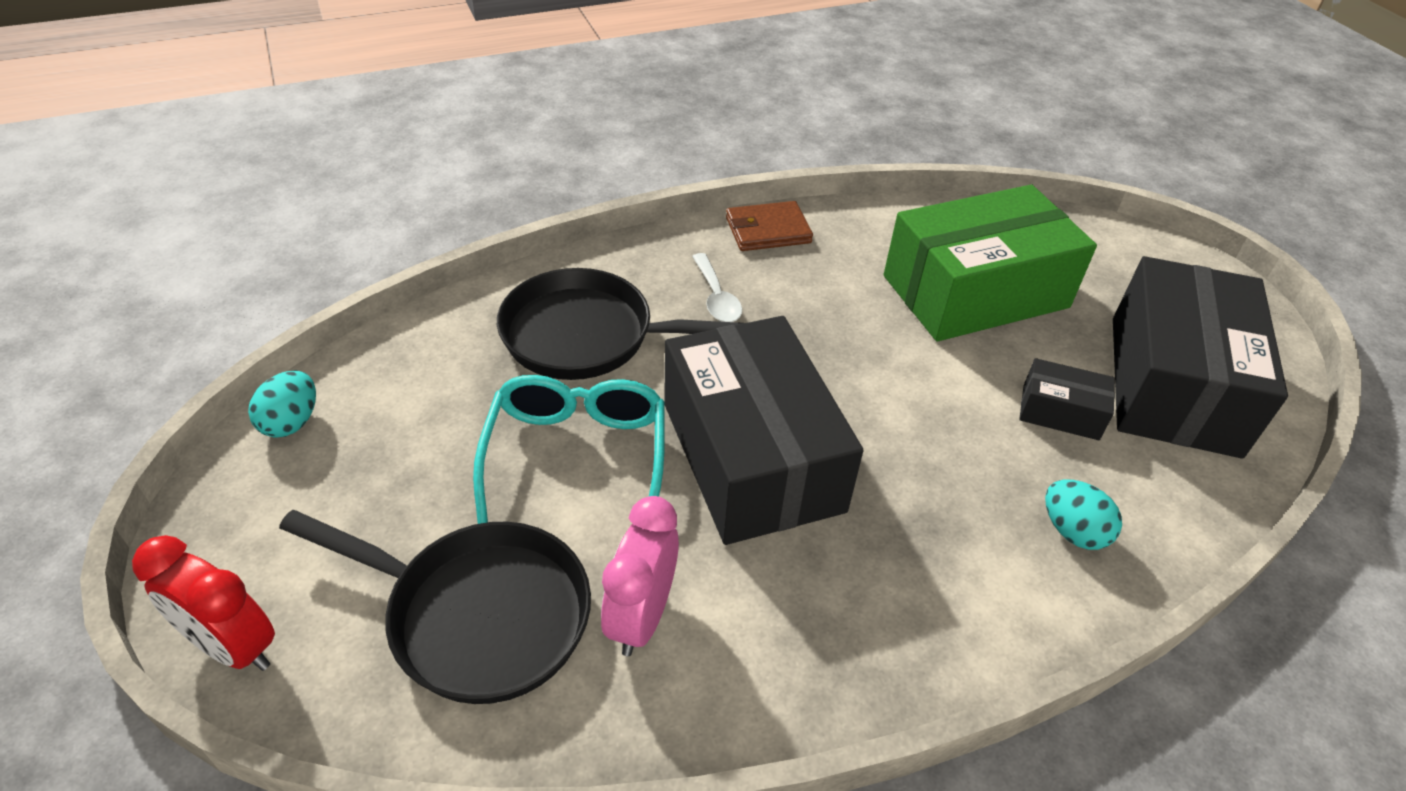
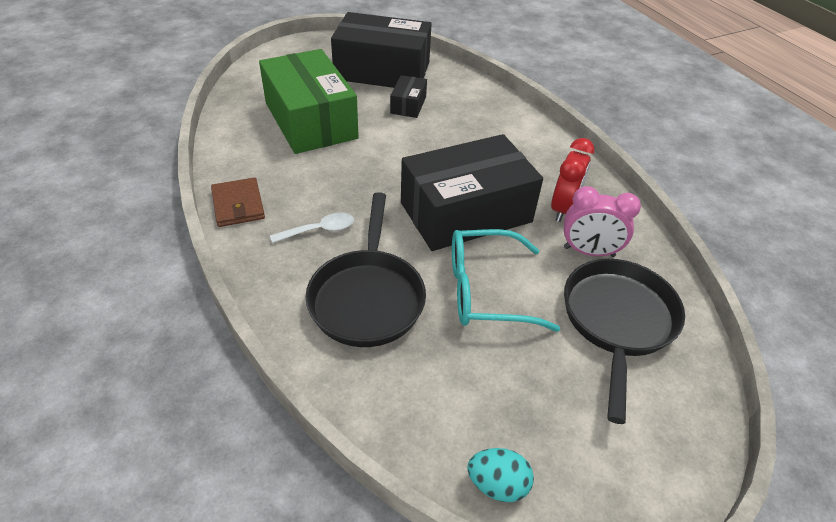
camera: 95 degrees left, 0 degrees up
red clock [132,535,275,671] -> red clock moved to [551,138,595,222]
turquoise egg [1045,480,1122,550] -> none

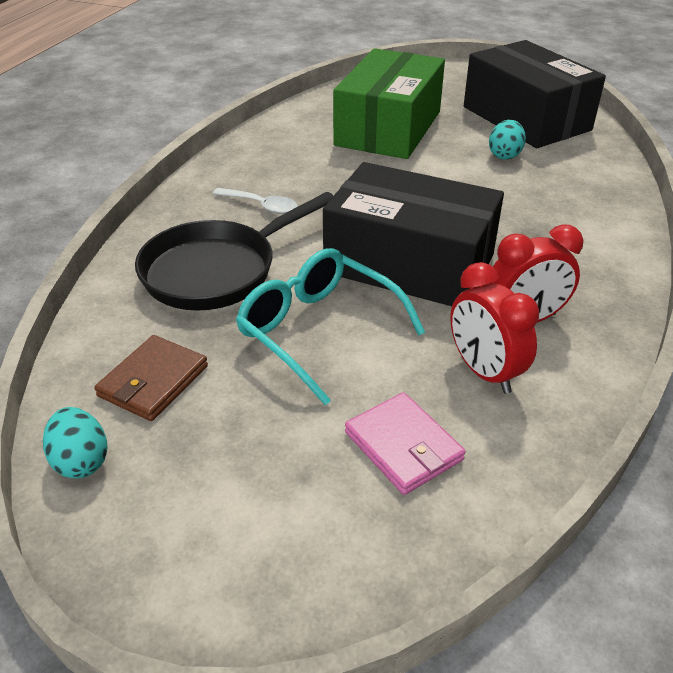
camera: 50 degrees right, 5 degrees down
brown wallet [211,178,265,227] -> brown wallet moved to [94,335,208,421]
black box [390,75,427,118] -> turquoise egg [489,120,526,160]
pink clock [564,186,641,257] -> red clock [450,262,539,394]
black pan [564,259,685,424] -> pink wallet [345,392,466,495]

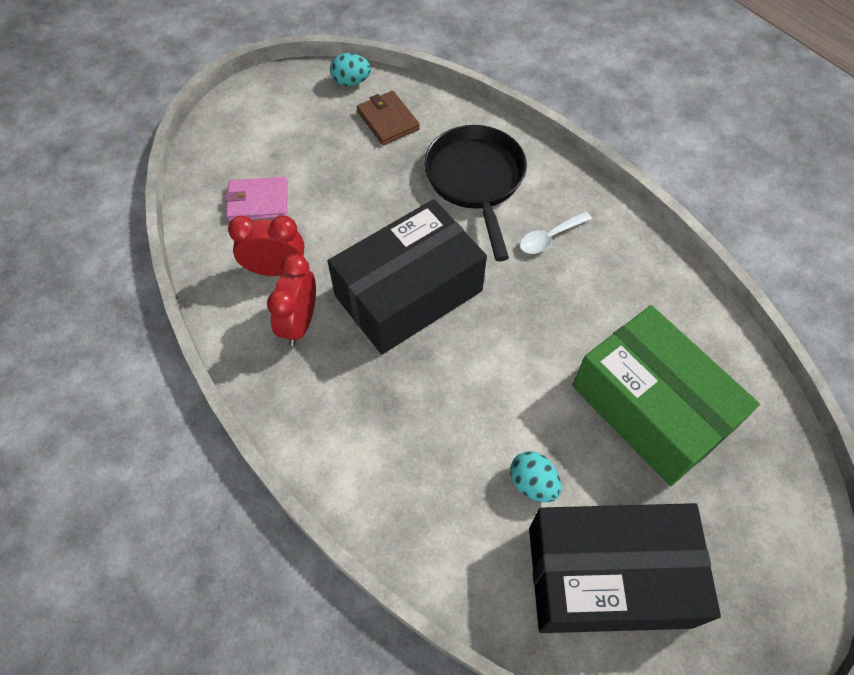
camera: 120 degrees right, 20 degrees up
turquoise glasses [236,248,425,405] -> none

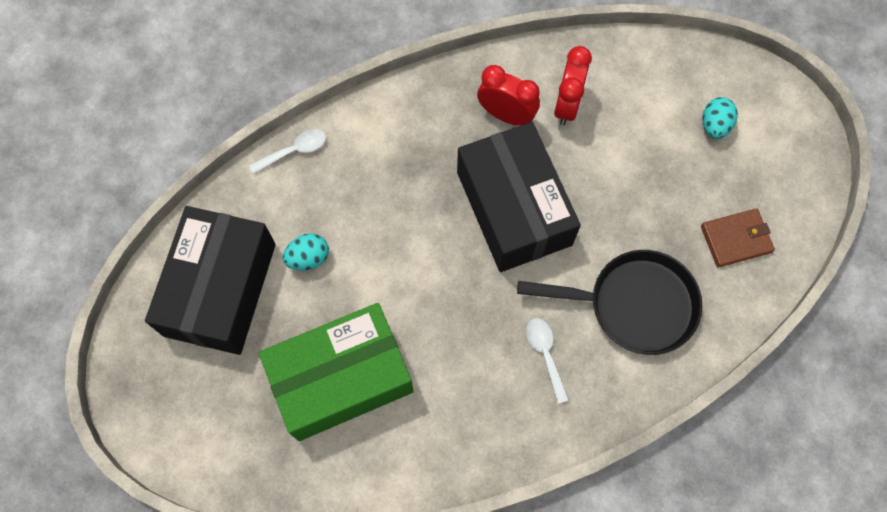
camera: 105 degrees right, 10 degrees up
pink wallet [225,177,288,221] -> none
turquoise egg [330,53,371,86] -> turquoise egg moved to [703,97,738,139]
none -> white spoon [249,129,326,174]

